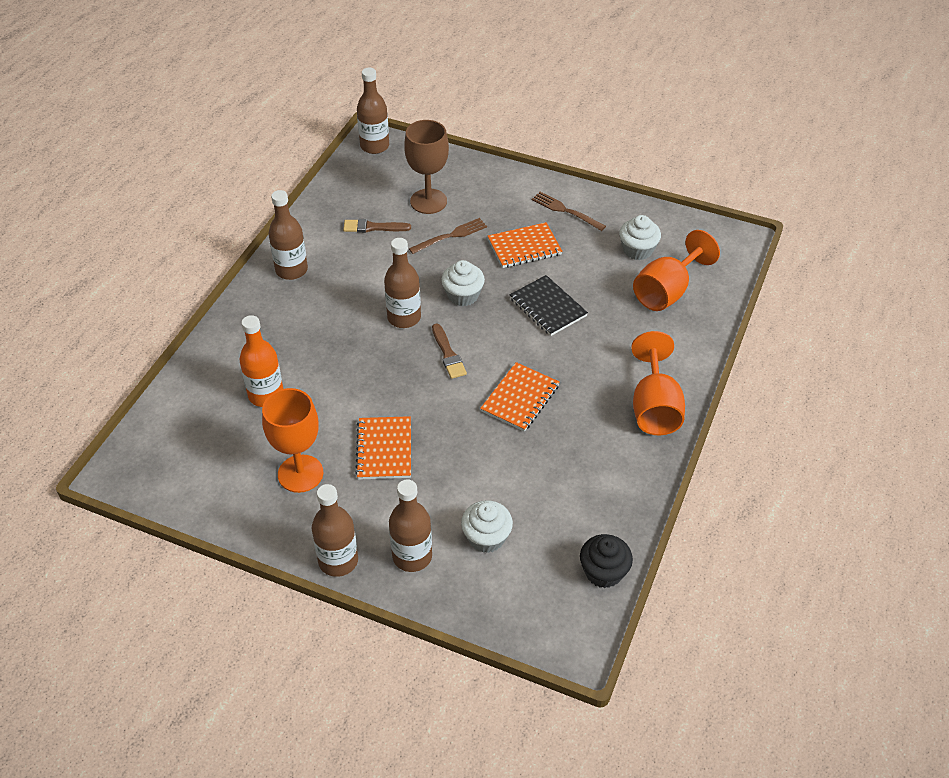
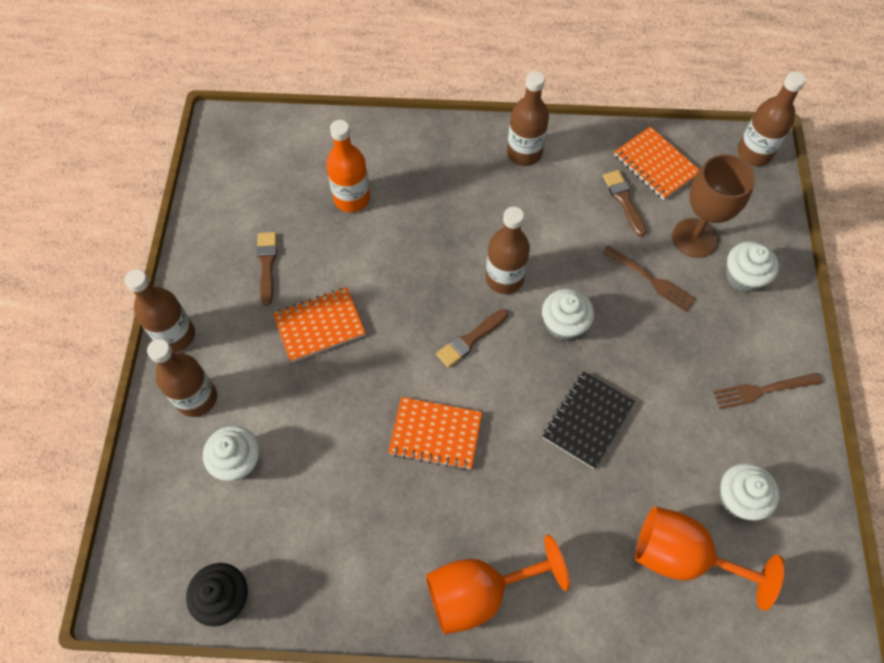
camera: 70 degrees right, 15 degrees up
orange goblet [262,388,323,493] -> brown brush [257,232,277,306]
orange notebook [488,222,562,268] -> orange notebook moved to [614,127,699,200]
brown fork [532,192,606,231] -> brown fork turned 120 degrees counterclockwise [713,373,822,409]
none -> white cupcake [726,241,779,292]

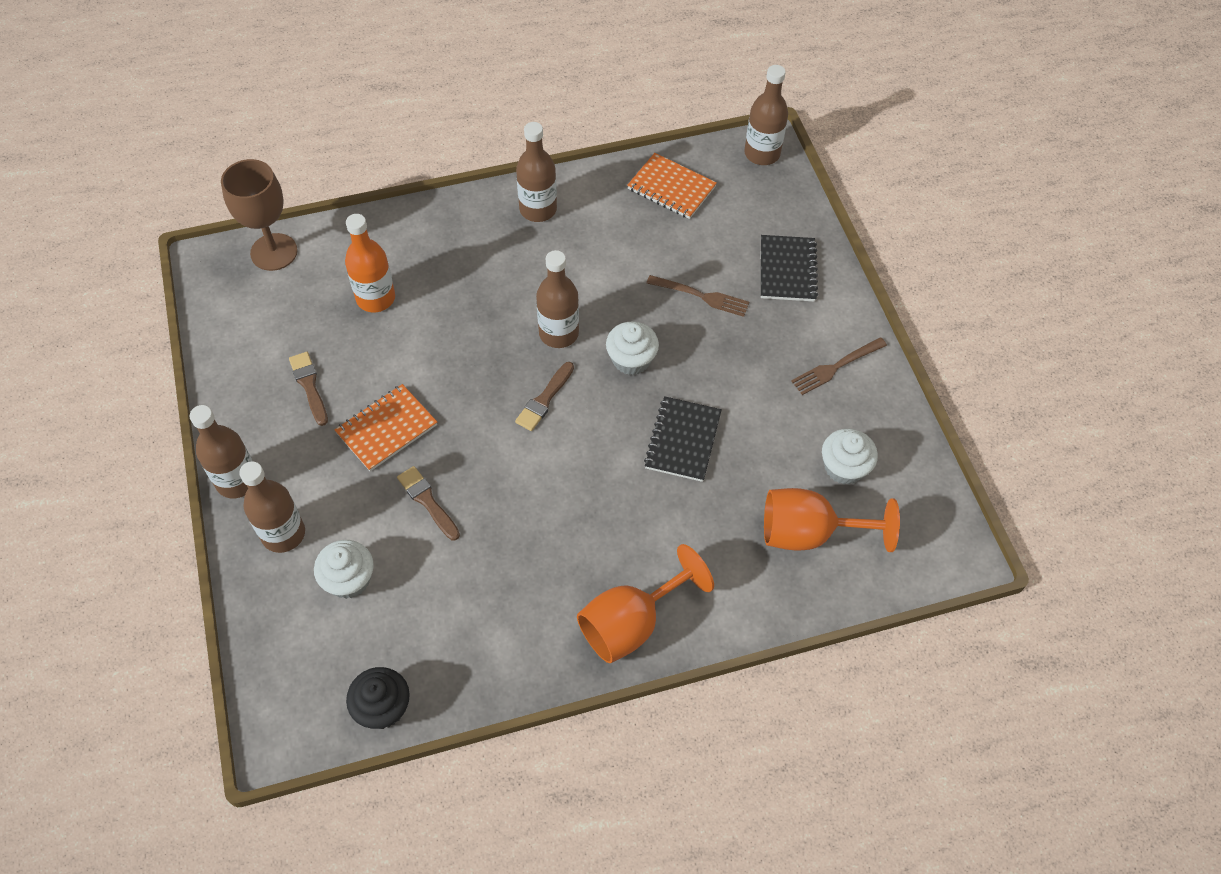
camera: 20 degrees left, 5 degrees down
orange notebook [388,397,482,470] -> none
brown brush [603,170,647,237] -> brown brush moved to [397,466,460,541]
brown goblet [672,154,755,258] -> brown goblet moved to [221,159,297,271]
white cupcake [726,241,779,292] -> black notebook [761,235,818,302]

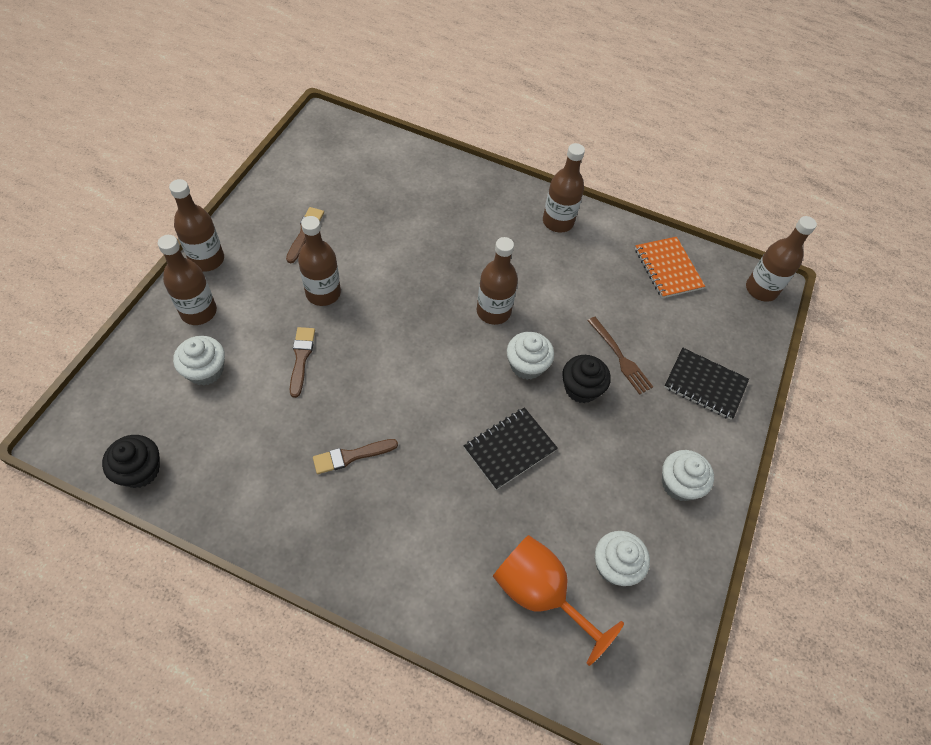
camera: 35 degrees right, 0 degrees up
brown goblet [221,159,297,271] -> none
orange notebook [335,384,437,471] -> brown bottle [298,216,341,306]
orange bottle [345,214,395,312] -> none
brown brush [515,362,574,431] -> brown brush moved to [313,439,398,474]
orange goblet [577,544,714,663] -> none
black notebook [761,235,818,302] -> black notebook turned 75 degrees clockwise [664,348,749,420]
brown fork [791,337,887,395] -> white cupcake [662,450,714,501]
none -> black cupcake [562,355,611,403]

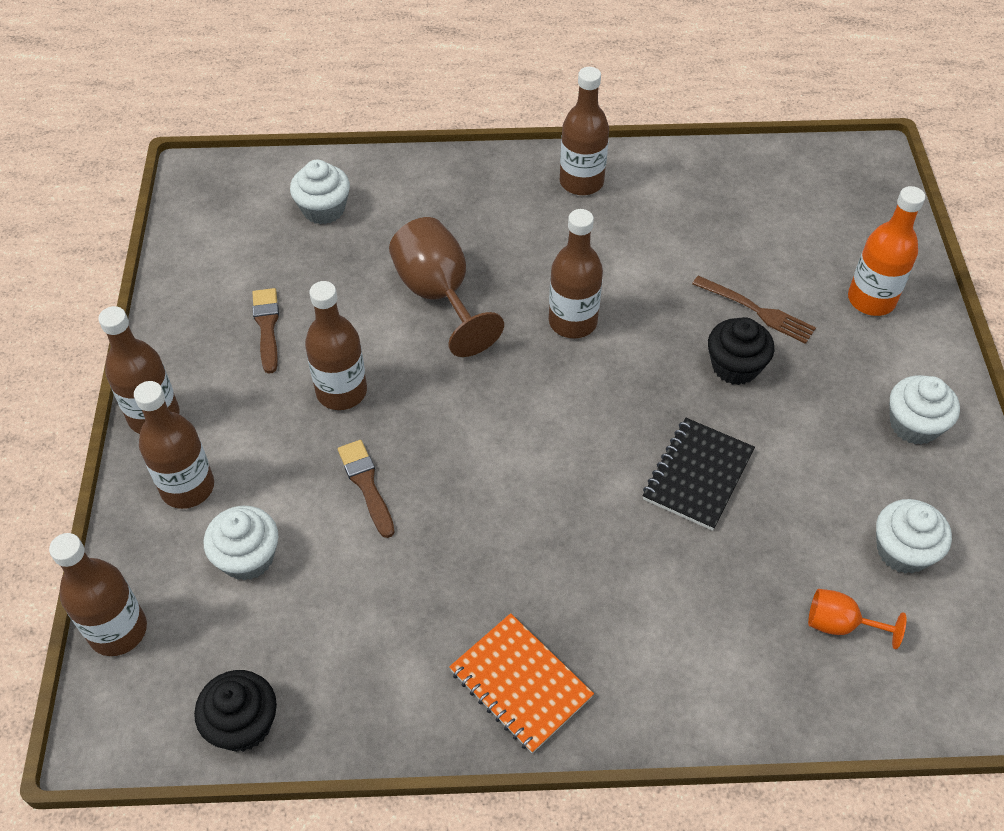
camera: 20 degrees left, 5 degrees down
brown brush [313,439,398,474] -> none
orange goblet [493,535,624,666] -> orange goblet [808,589,907,649], size x0.52
white cupcake [507,332,554,380] -> white cupcake moved to [290,160,350,224]
orange notebook [635,237,705,298] -> orange notebook moved to [449,613,594,754]
black notebook [664,348,749,420] -> orange bottle [848,186,925,316]
brown bottle [746,216,817,302] -> brown bottle moved to [49,533,147,656]
none -> brown goblet [389,217,504,357]

